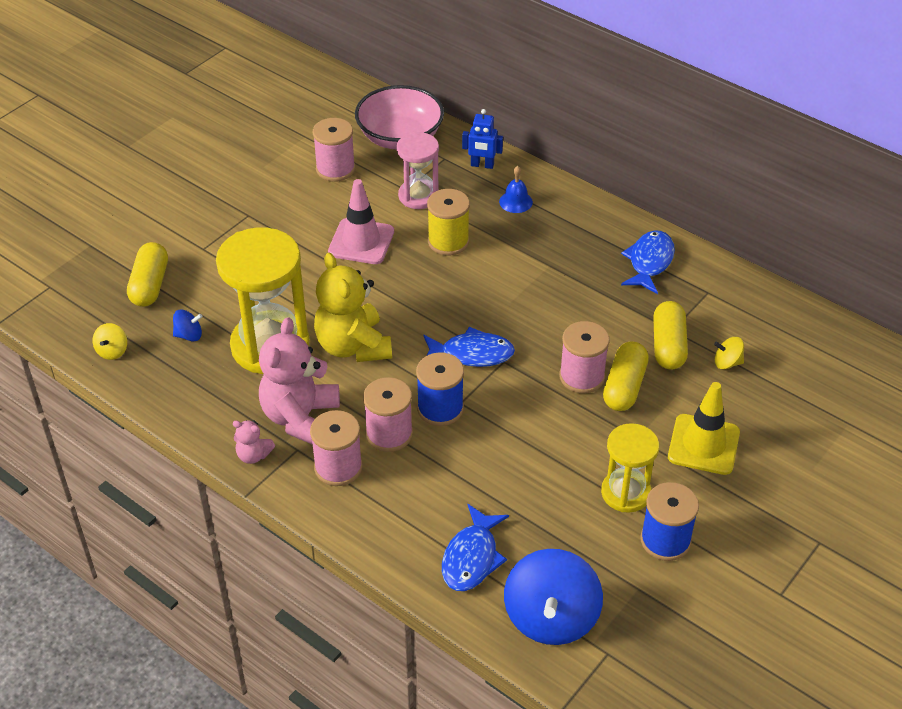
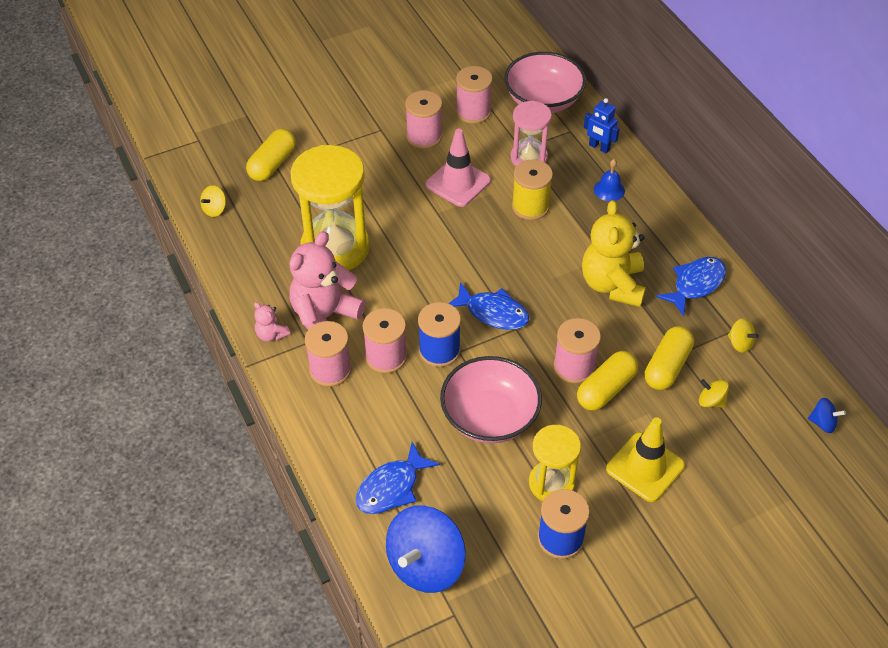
camera: 25 degrees right, 5 degrees up
blue spinning top [173,310,202,341] -> blue spinning top moved to [808,398,846,433]
yellow teddy bear [314,253,392,362] -> yellow teddy bear moved to [582,200,646,307]
none -> pink spool [405,90,442,149]
none -> pink bowl [440,356,542,443]
none -> yellow spinning top [728,318,759,353]

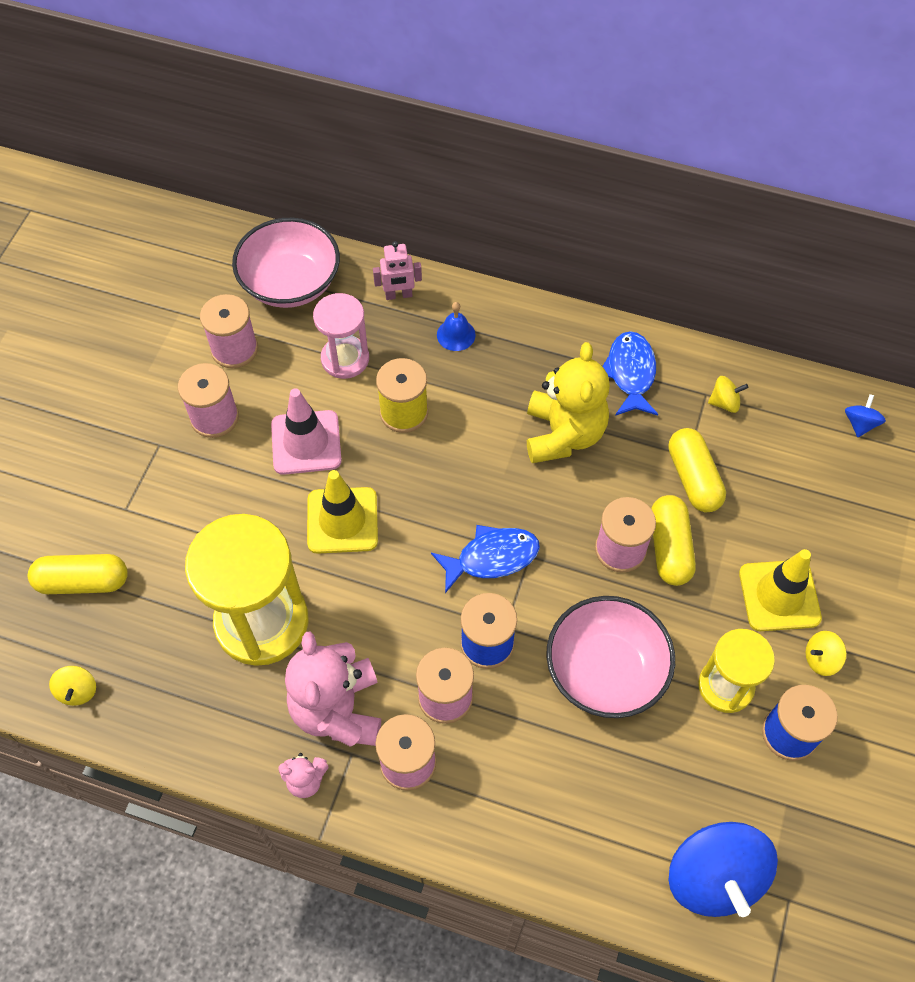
camera: 45 degrees left, 10 degrees up
yellow capsule [246,129,296,181] -> yellow capsule turned 75 degrees counterclockwise [28,554,128,594]
blue fish [356,442,440,514] -> none
yellow teddy bear [582,200,646,307] -> yellow teddy bear turned 135 degrees counterclockwise [527,342,610,463]
blue robot [584,98,620,153] -> pink robot [373,241,422,300]
yellow spinning top [699,379,729,408] -> yellow spinning top moved to [806,631,847,676]
blue spinning top [808,398,846,433] -> blue spinning top turned 45 degrees counterclockwise [845,394,886,437]
none -> yellow traffic cone [307,470,378,554]

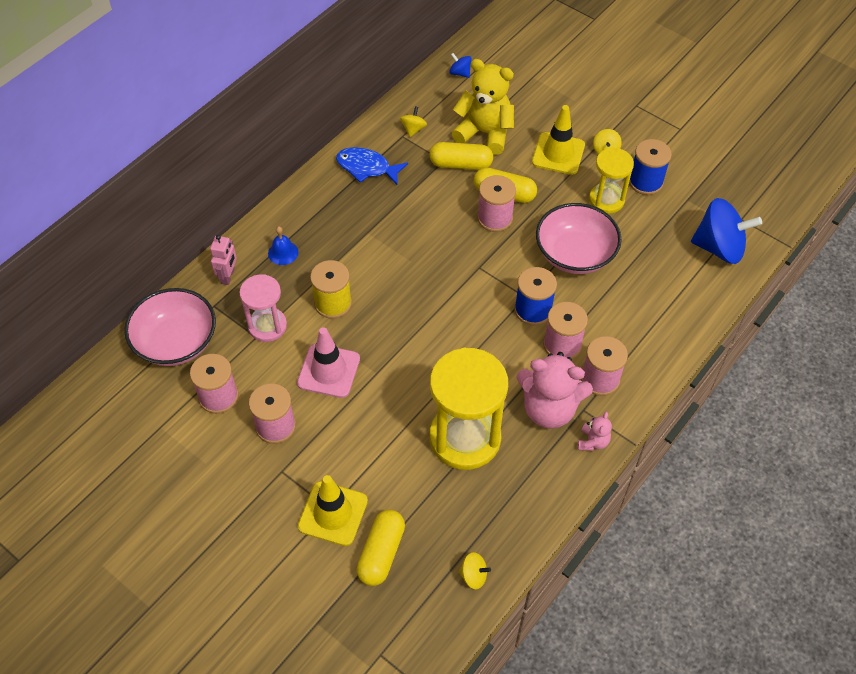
camera: 70 degrees left, 5 degrees down
yellow traffic cone [307,470,378,554] -> yellow traffic cone moved to [298,475,368,546]
blue fish [431,525,540,593] -> none
yellow teddy bear [527,342,610,463] -> yellow teddy bear moved to [452,59,514,155]

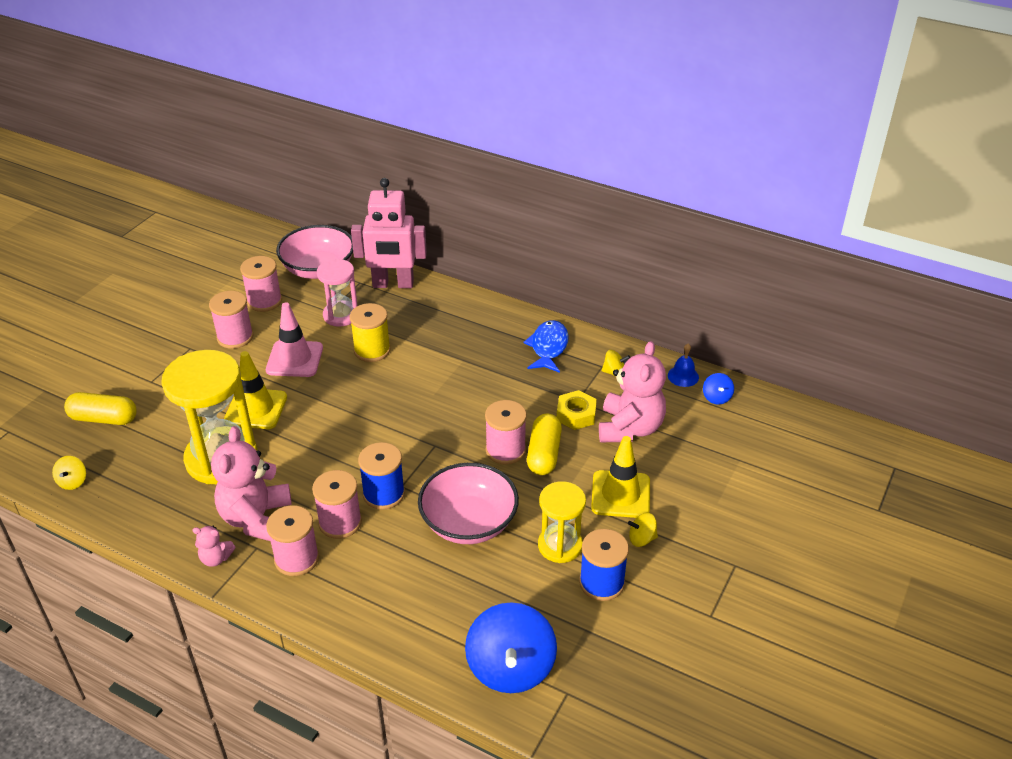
camera: 80 degrees right, 15 degrees down
pink robot [210,235,237,285] -> pink robot [351,178,427,288], size x2.04
blue bell [268,226,298,265] -> blue bell moved to [668,344,699,387]
yellow traffic cone [298,475,368,546] -> yellow traffic cone moved to [224,351,287,429]
yellow capsule [430,142,493,170] -> yellow nut [557,390,597,430]
blue spinning top [449,53,472,78] -> blue spinning top turned 150 degrees clockwise [703,373,734,405]
yellow teddy bear [452,59,514,155] -> pink teddy bear [599,341,666,442]

